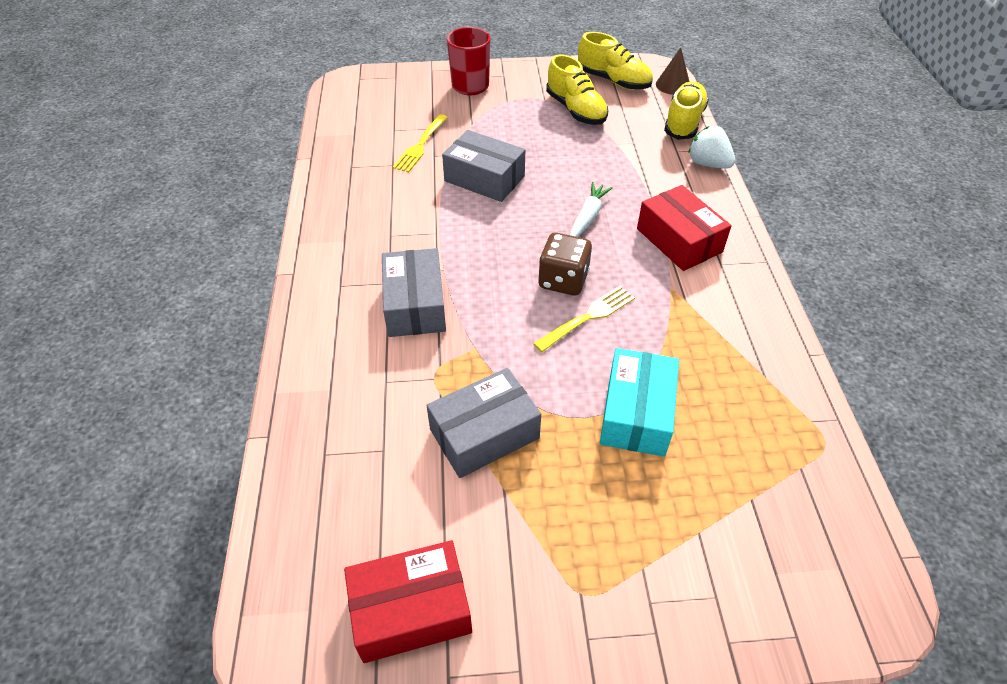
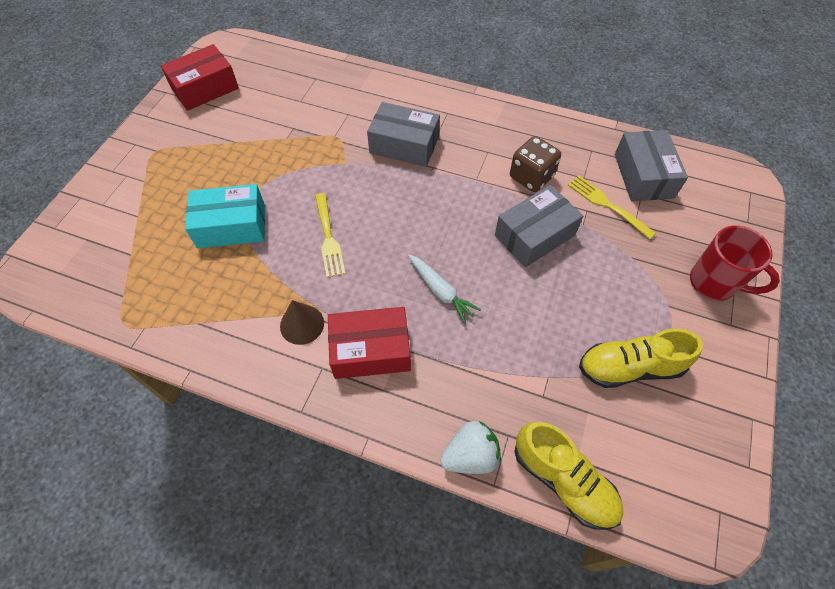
camera: 115 degrees right, 10 degrees up
red box [344,540,472,663] -> red box turned 45 degrees clockwise [161,44,239,111]
grey box [426,368,541,478] -> grey box moved to [615,130,688,201]
brown dice [538,233,592,296] -> brown dice moved to [510,136,561,192]
yellow shoe [578,32,653,90] -> none
turquoise box [600,348,679,457] -> turquoise box turned 45 degrees counterclockwise [185,184,265,248]
brown cone [656,48,690,95] -> brown cone moved to [280,300,324,345]

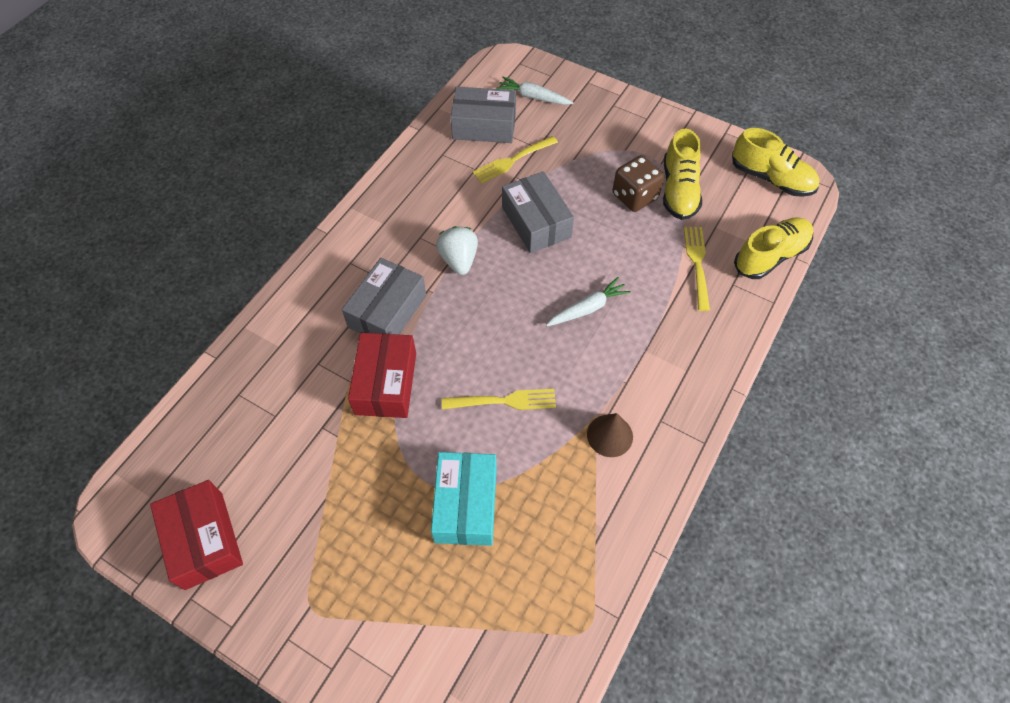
camera: 80 degrees left, 0 degrees up
red box [328,307,411,379] -> red box moved to [348,333,416,418]
white strawberry [440,421,501,474] -> white strawberry moved to [436,226,478,275]
brown dice [510,136,561,192] -> brown dice moved to [613,155,664,212]
red mug [690,225,780,301] -> none
none -> white carrot [496,77,574,105]
none -> yellow fork [684,227,710,311]
none -> yellow shoe [732,128,820,197]

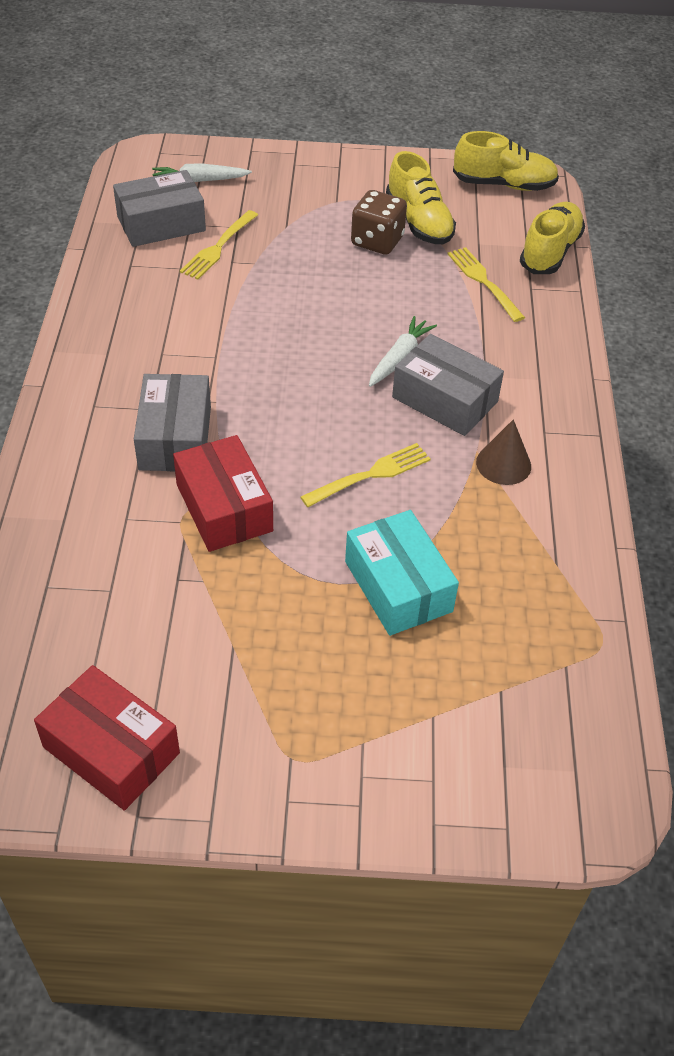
camera: 30 degrees left, 10 degrees down
white strawberry [436,226,478,275] -> none
grey box [502,171,574,253] -> grey box moved to [392,334,504,436]

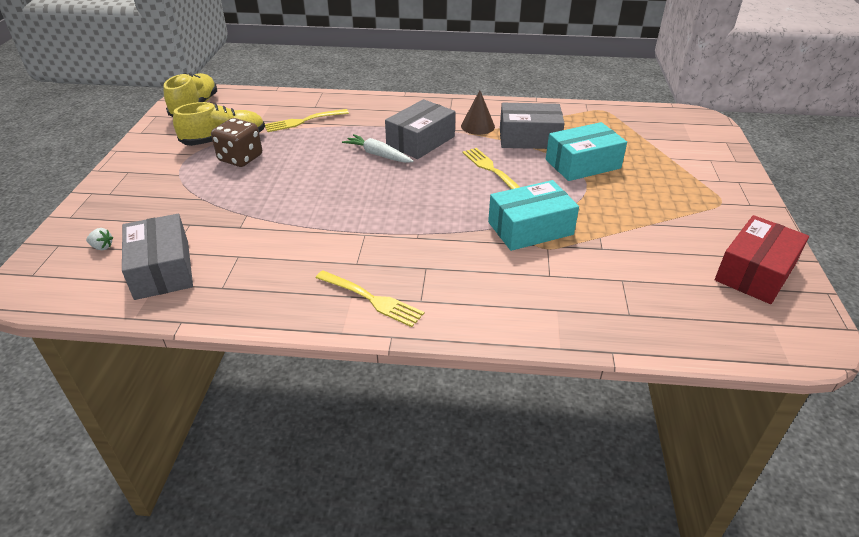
camera: 85 degrees left, 10 degrees down
grey box [134,374,211,471] -> grey box moved to [500,103,565,149]
white carrot [152,163,252,182] -> white strawberry [86,228,113,250]
red box [173,435,273,552] -> turquoise box [488,180,579,251]
yellow fork [180,210,258,280] -> yellow fork moved to [316,270,424,327]
yellow shoe [520,202,585,274] -> none

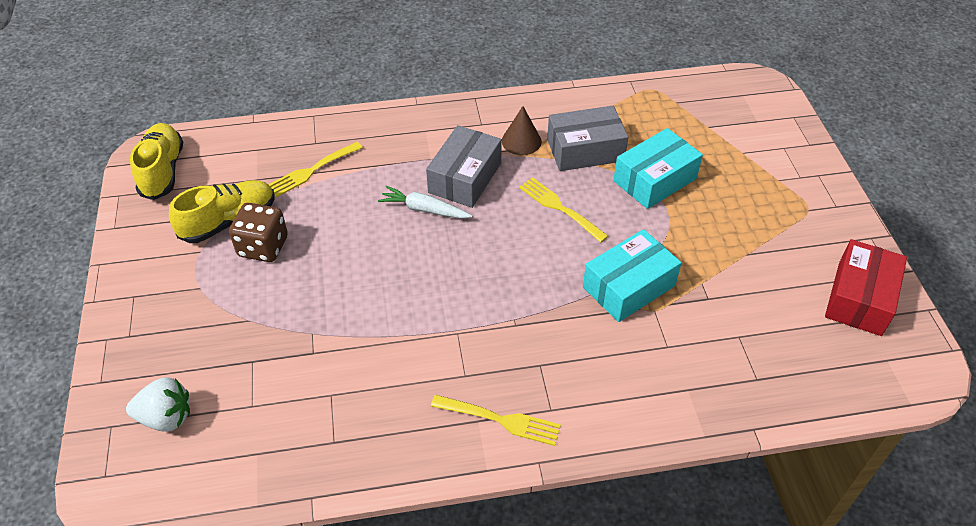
camera: 15 degrees left, 10 degrees up
white strawberry [86,228,113,250] -> white strawberry [126,377,190,432], size x2.02
grey box [122,214,193,300] -> none

